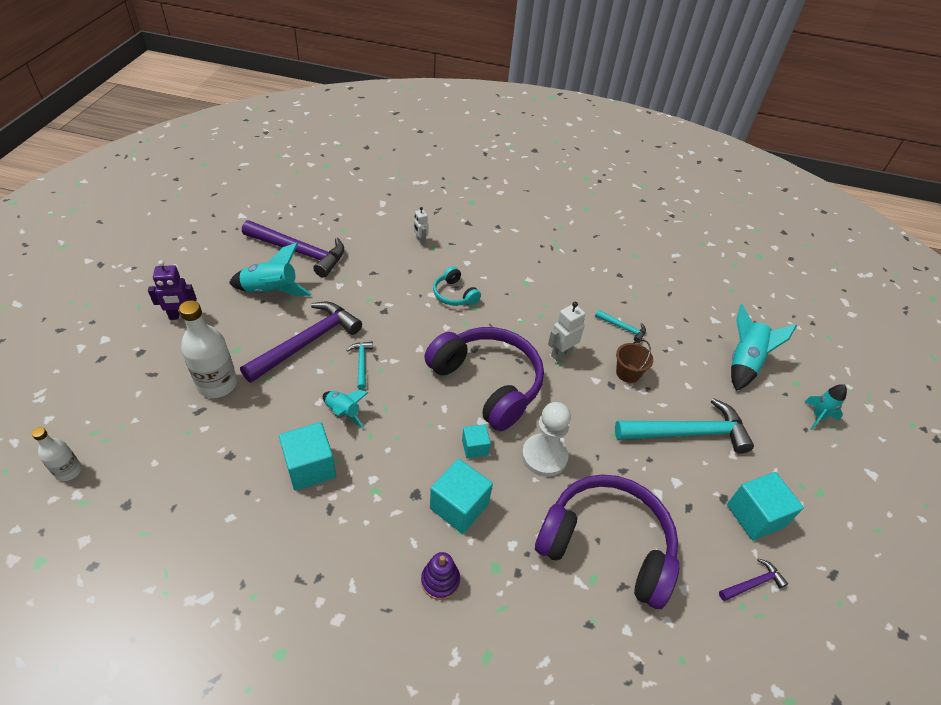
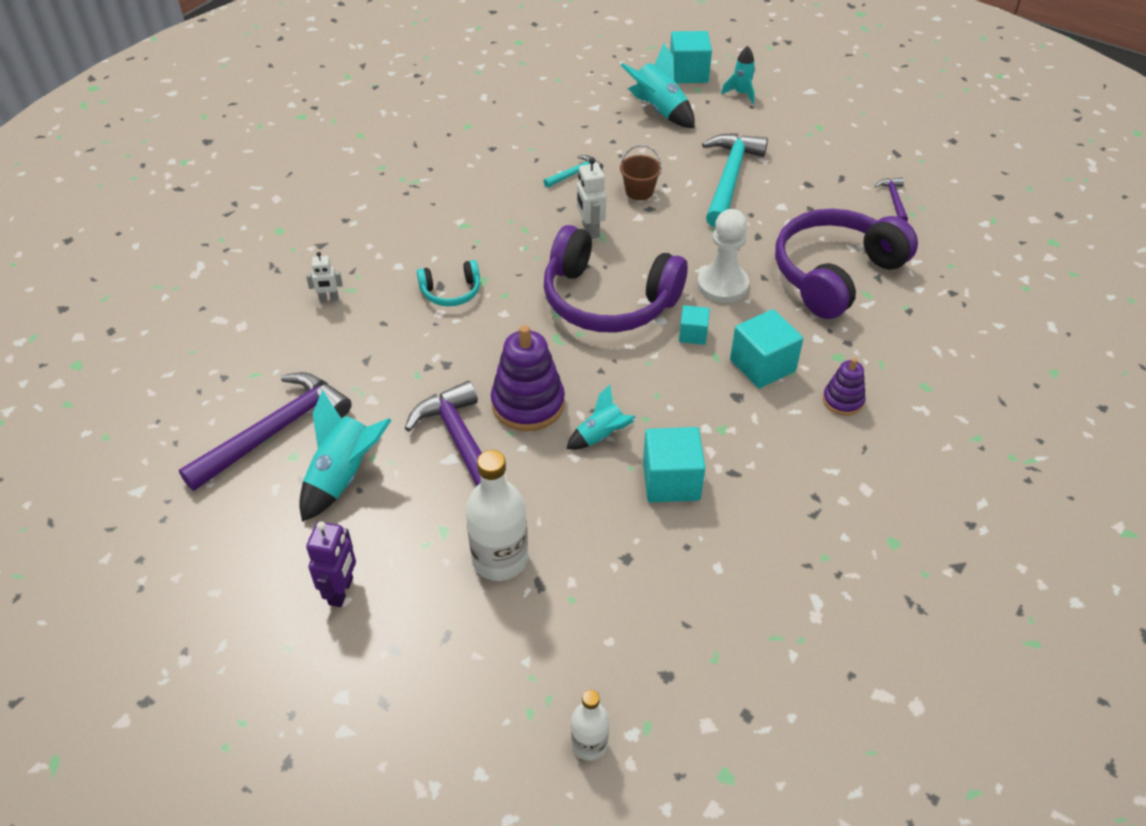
camera: 65 degrees left, 0 degrees up
turquoise hammer [346,342,373,389] -> purple stacking toy [491,325,565,431]
purple headphones [424,327,544,431] -> purple headphones turned 135 degrees counterclockwise [544,225,688,333]
turquoise cube [727,472,804,540] -> turquoise cube moved to [670,31,712,83]

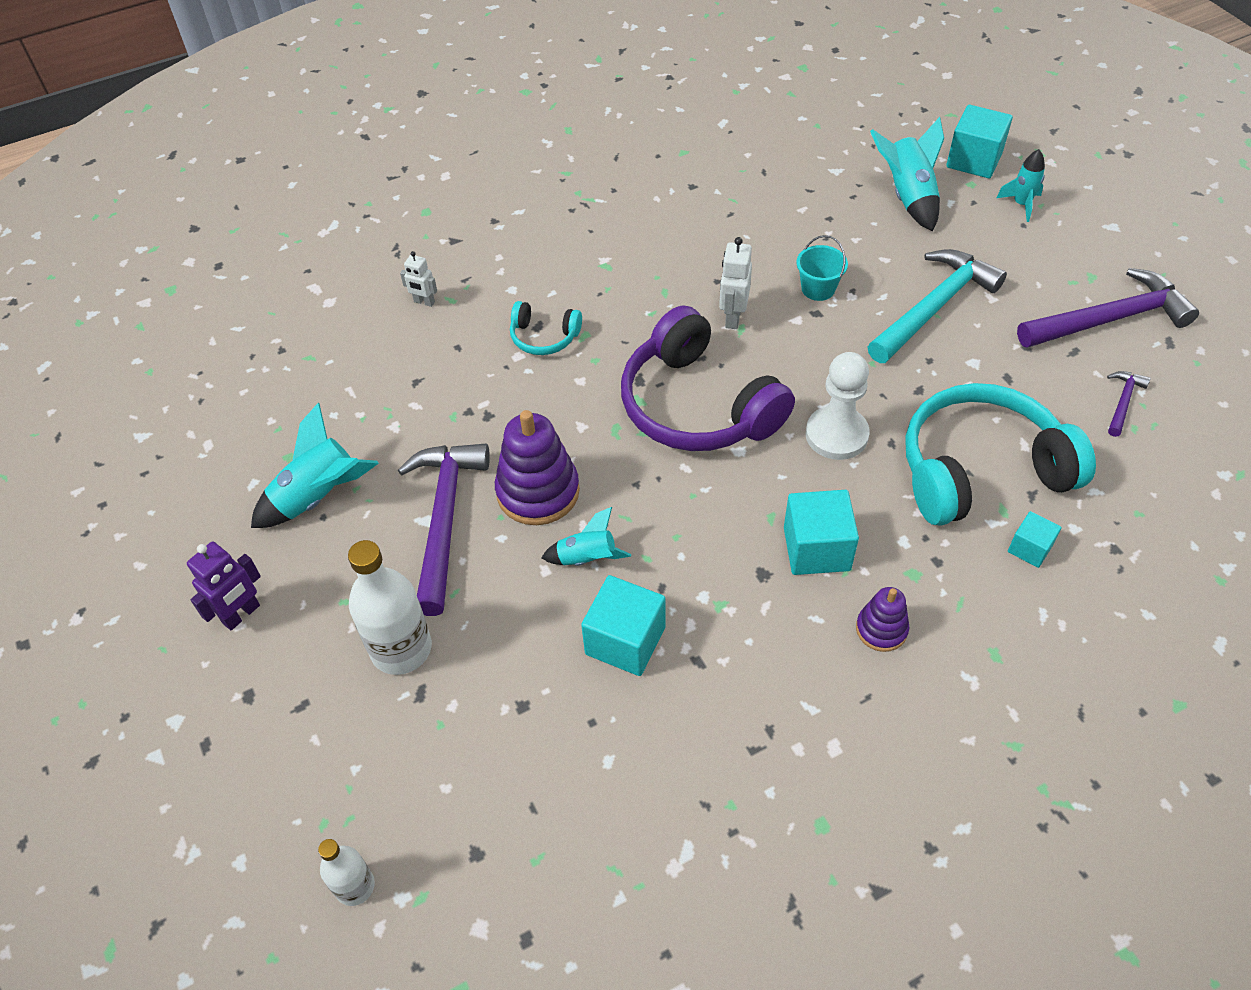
camera: 30 degrees right, 5 degrees up
purple hammer [179,372,352,491] -> purple hammer moved to [1017,268,1199,348]
turquoise hammer [544,155,603,188] -> none
brown bucket [620,145,662,200] -> turquoise bucket [796,235,848,301]
turquoise cube [679,305,710,345] -> turquoise cube moved to [1008,511,1061,568]
purple headphones [775,209,918,319] -> turquoise headphones [905,383,1096,526]

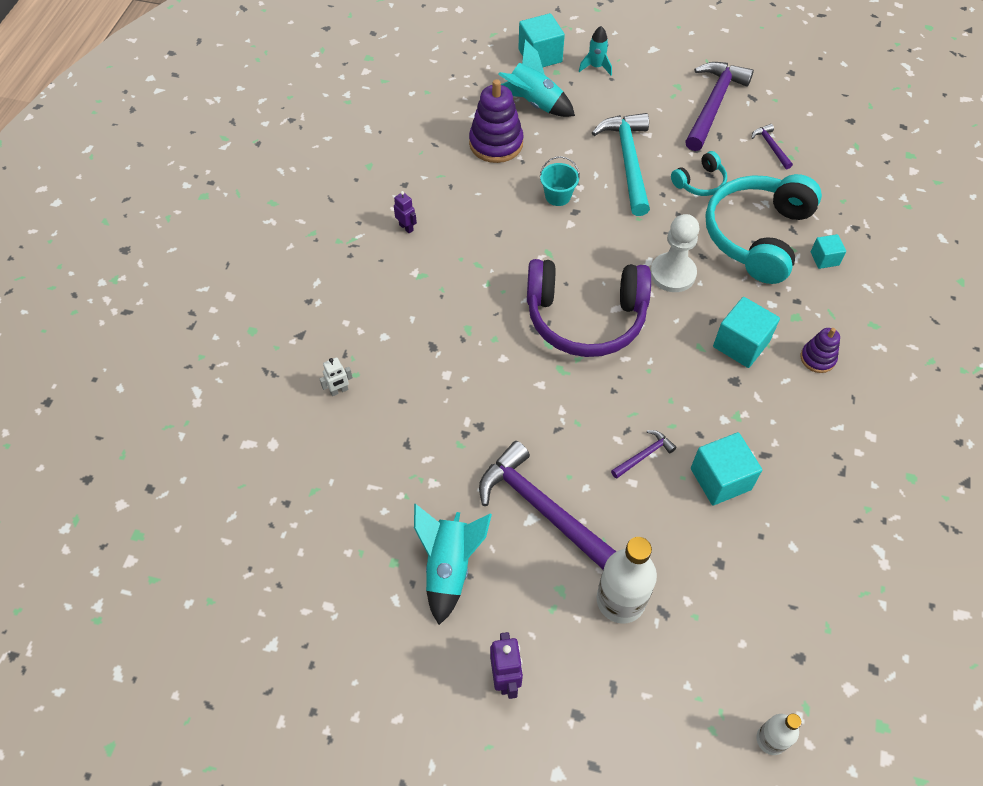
camera: 50 degrees left, 5 degrees up
purple stacking toy [495,410,580,525] -> purple stacking toy moved to [469,79,524,163]
turquoise headphones [510,301,582,355] -> turquoise headphones moved to [671,151,727,196]
turquoise rocket [542,507,631,566] -> purple hammer [611,430,677,479]
white robot [719,237,752,329] -> none
none -> purple robot [394,191,417,233]

